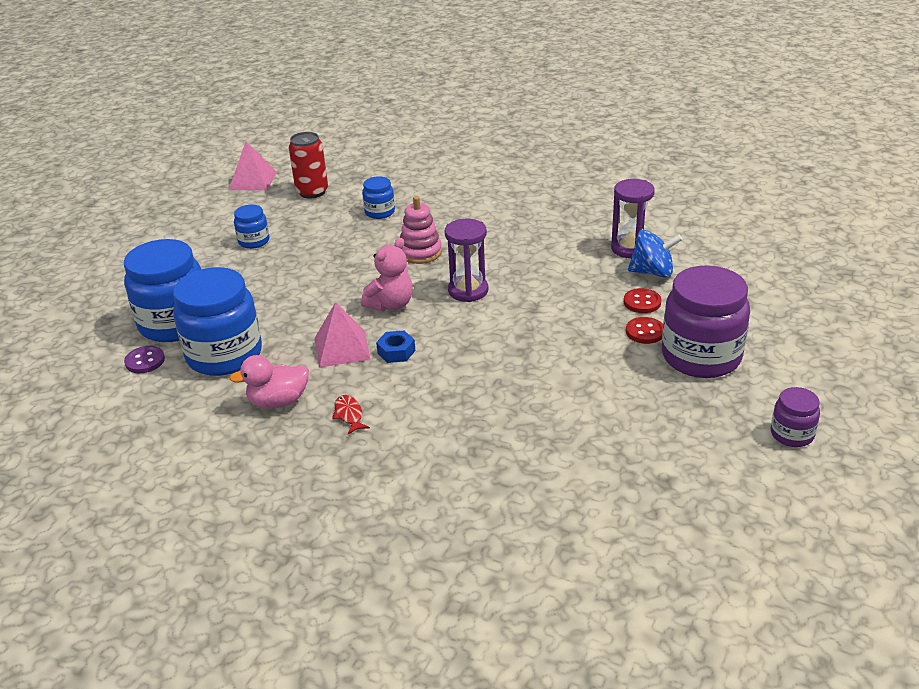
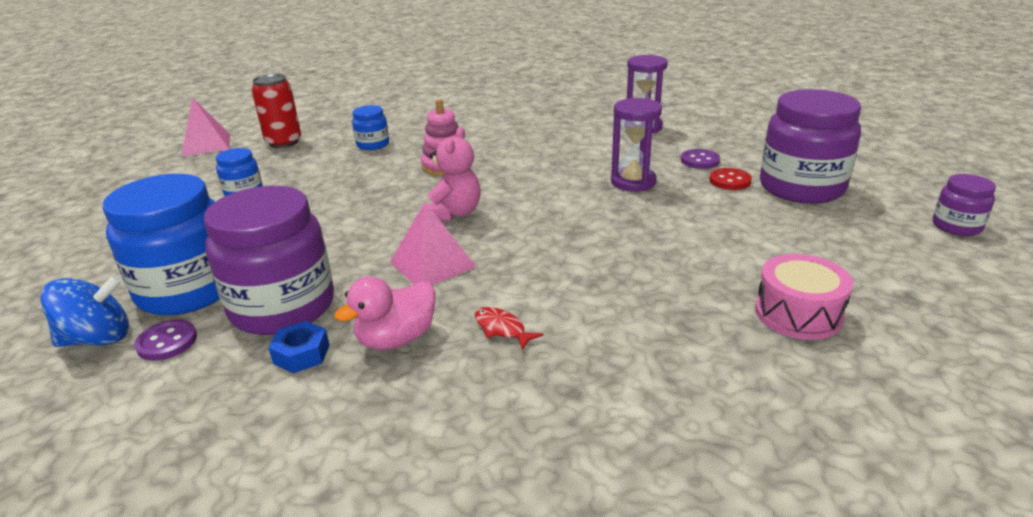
camera: 25 degrees left, 5 degrees down
blue jar [173,267,262,376] -> purple jar [204,186,334,335]
blue nut [376,330,415,363] -> blue nut moved to [268,321,330,373]
purple hourglass [445,219,488,302] -> purple hourglass moved to [611,98,662,192]
red button [624,288,661,313] -> purple button [681,149,720,169]
blue spinning top [628,230,683,278] -> blue spinning top moved to [40,274,129,347]
none -> pink drum [755,254,853,340]

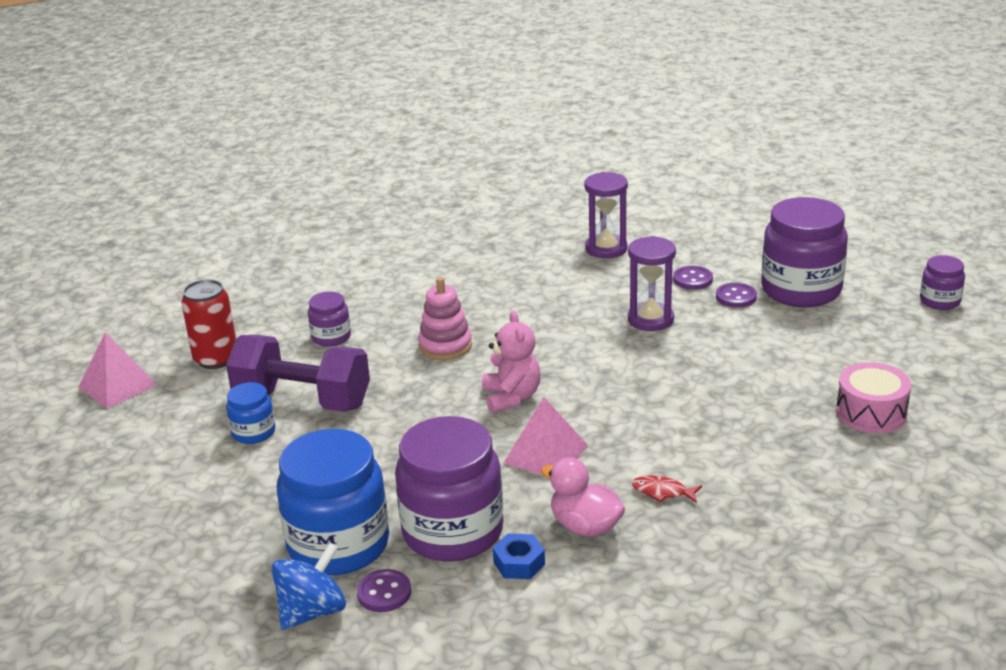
camera: 25 degrees left, 0 degrees up
pink duck [334,276,435,350] -> pink duck turned 105 degrees clockwise [541,457,625,537]
blue jar [352,105,389,150] -> purple jar [308,292,351,347]
red button [709,168,752,190] -> purple button [716,283,757,308]
none -> purple dumbbell [226,335,370,412]

